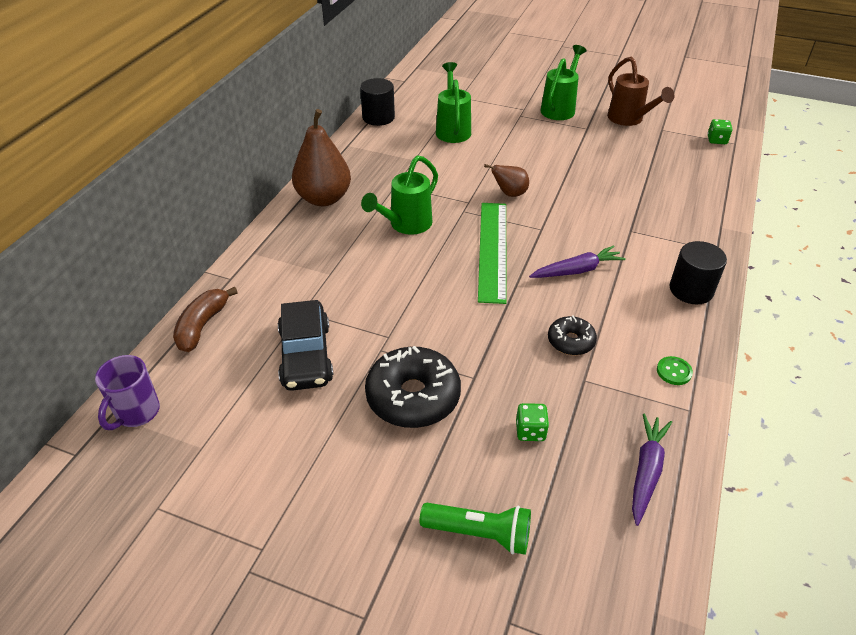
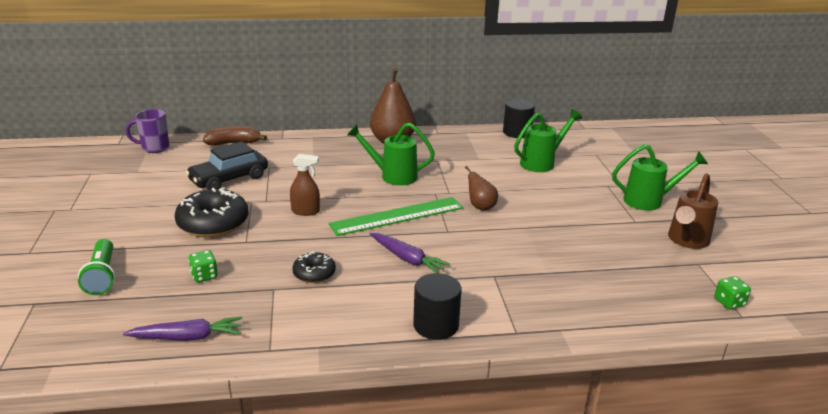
camera: 60 degrees right, 15 degrees down
green button [657,356,693,385] -> none
none -> brown spray bottle [290,154,320,216]

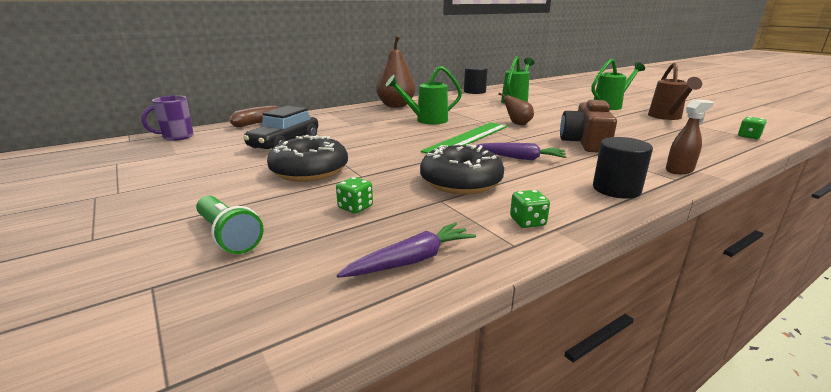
camera: 25 degrees left, 5 degrees down
brown spray bottle [290,154,320,216] -> brown spray bottle moved to [666,100,714,174]
black donut [292,252,336,283] -> black donut [420,144,504,195], size x1.84
none -> green dice [510,190,550,228]
none -> brown camera [560,99,617,153]

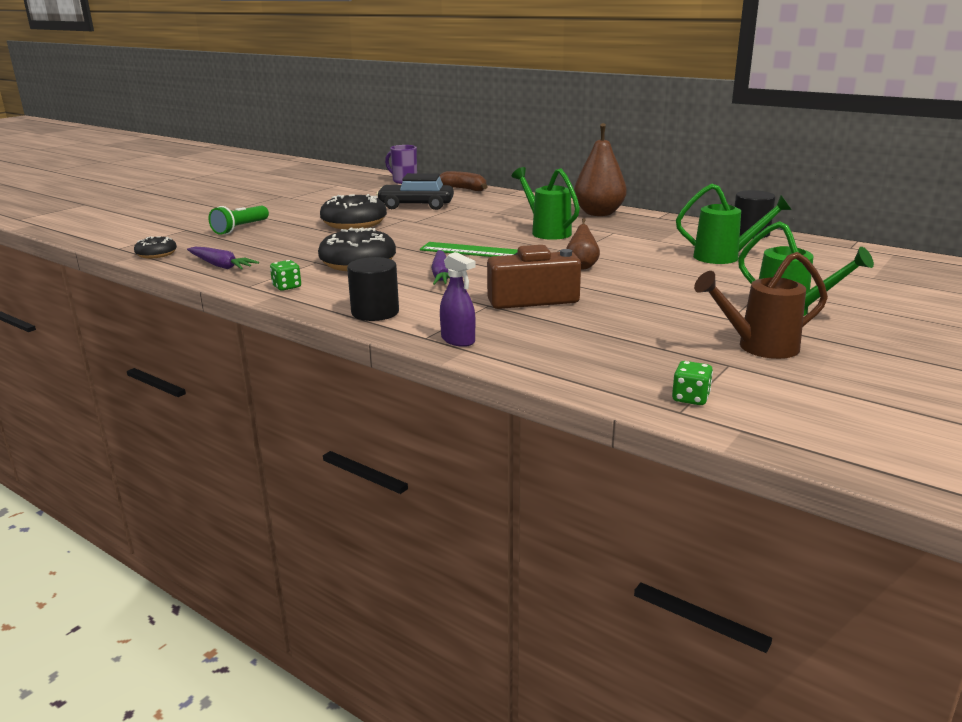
camera: 70 degrees right, 0 degrees up
green dice [336,177,373,214] -> none
brown spray bottle [666,100,714,174] -> purple spray bottle [440,252,476,347]
none -> black donut [134,236,177,258]

